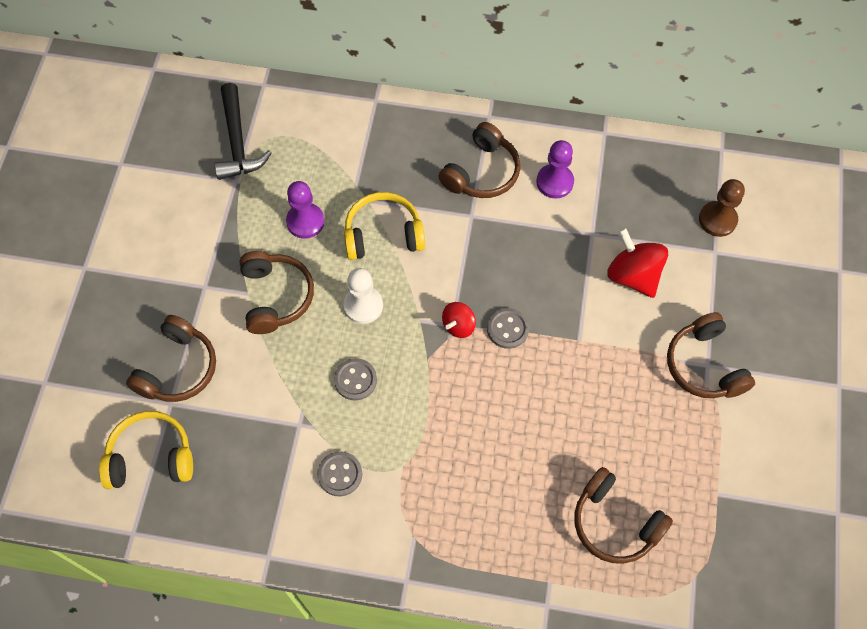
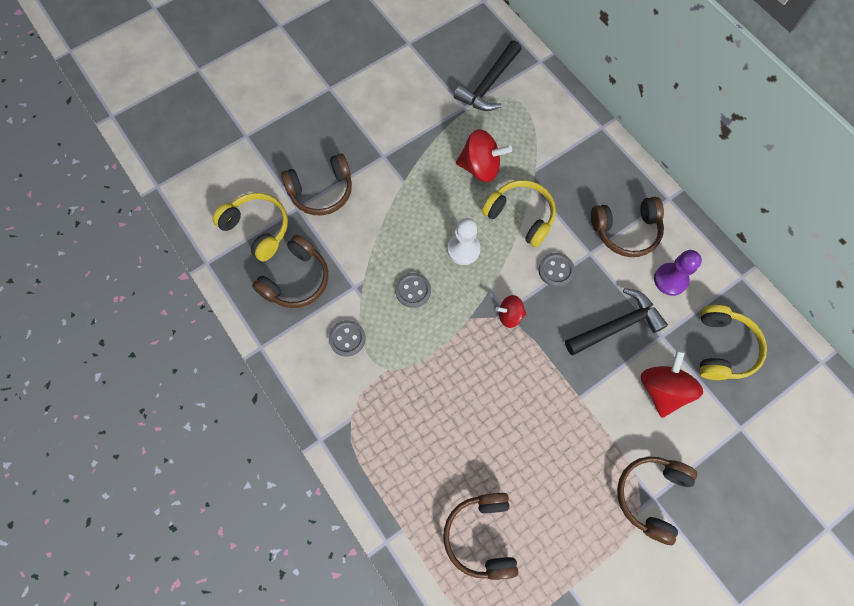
camera: 45 degrees right, 5 degrees up
brown headphones [239,251,314,334] -> brown headphones moved to [252,235,328,308]
purple pawn [286,181,325,239] -> red spinning top [456,129,512,182]
grey button [487,308,529,349] -> grey button moved to [539,253,575,287]
brown pawn [699,179,745,237] -> none
none -> black hammer [565,288,668,355]
none -> yellow headphones [700,305,767,380]

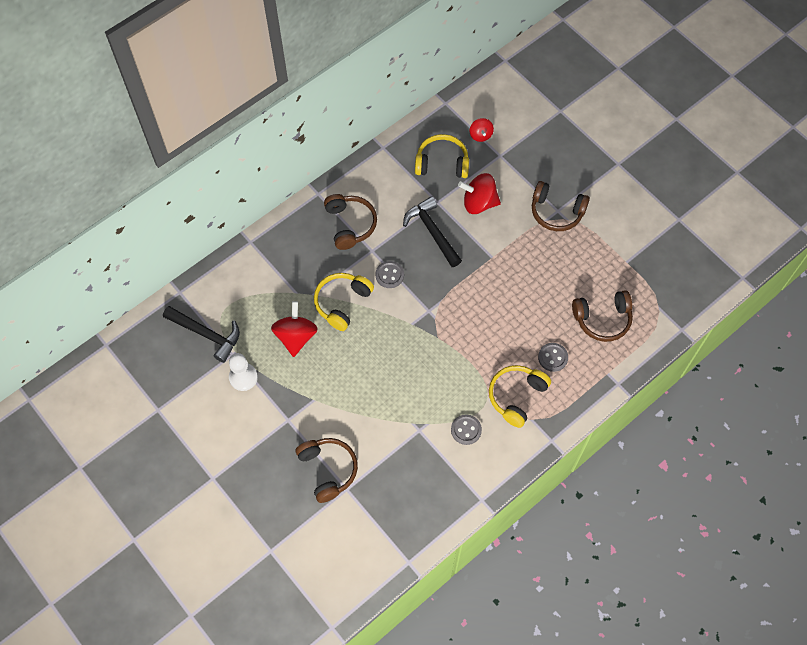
camera: 95 degrees left, 5 degrees down
yellow headphones [213,193,288,262] -> yellow headphones moved to [489,365,551,428]
brown headphones [252,235,328,308] -> none
grey button [395,273,431,308] -> grey button moved to [538,343,568,372]
white pawn [447,218,481,265] -> white pawn moved to [229,353,258,391]
red spinning top [496,295,526,328] -> red spinning top moved to [470,118,494,142]
purple pawn [654,250,702,296] -> none

